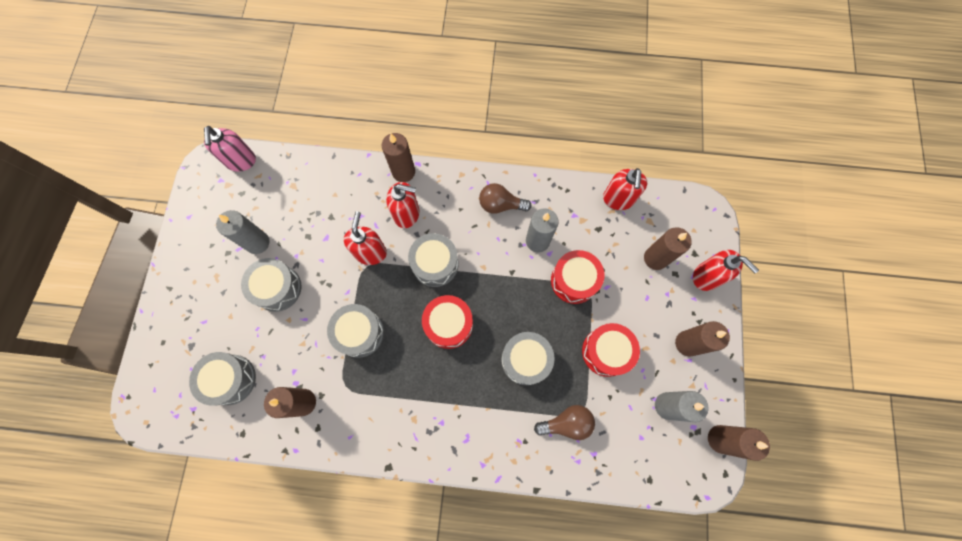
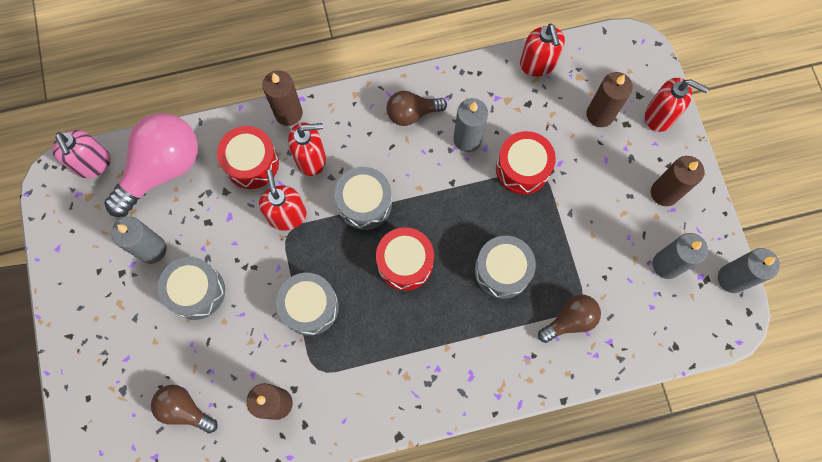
camera: 20 degrees left, 0 degrees up
grey drum [189,352,256,405] -> brown light bulb [151,385,218,434]
red drum [582,323,640,377] -> red drum moved to [217,126,279,189]
brown candle [708,425,770,461] -> grey candle [718,248,780,293]
none -> pink light bulb [104,113,198,217]

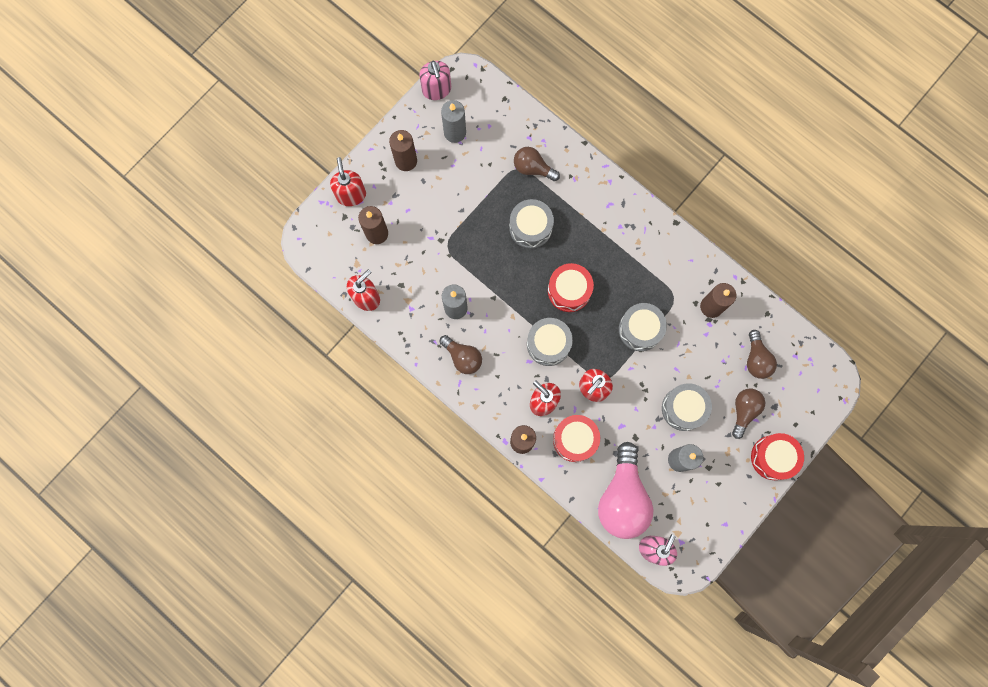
camera: 125 degrees left, 5 degrees up
pink light bulb [104,113,198,217] -> pink light bulb turned 90 degrees counterclockwise [598,442,653,539]
red drum [496,131,556,194] -> red drum moved to [751,433,804,480]
grey candle [718,248,780,293] -> pink soap dispenser [419,60,451,100]
none -> brown light bulb [732,389,765,439]

